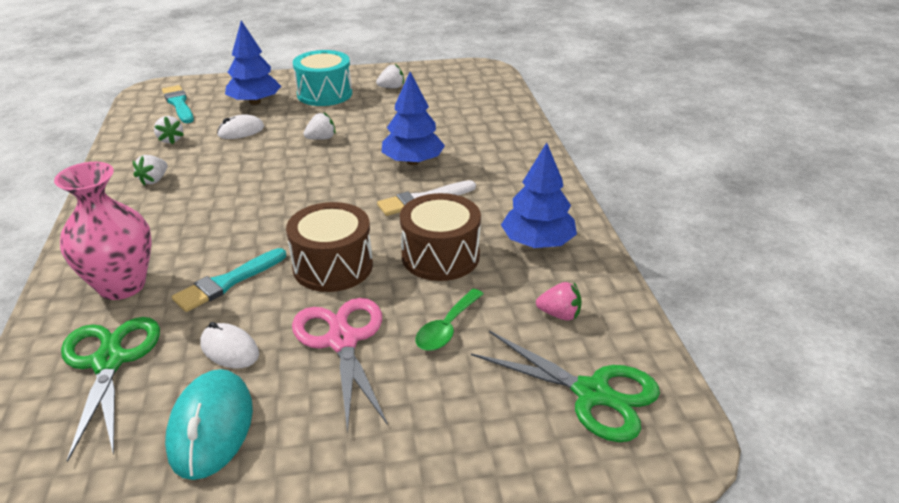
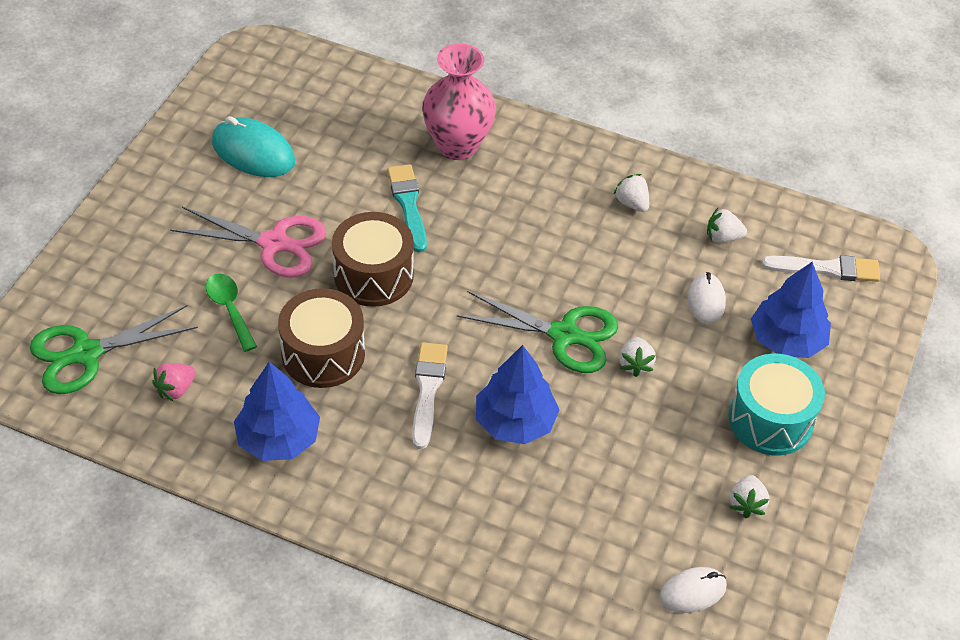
camera: 120 degrees right, 15 degrees up
green scissors [61,317,160,462] -> green scissors moved to [457,291,618,373]
turquoise brush [162,85,194,123] -> white brush [762,255,880,282]
white mouse [200,322,259,369] -> white mouse moved to [659,567,727,613]

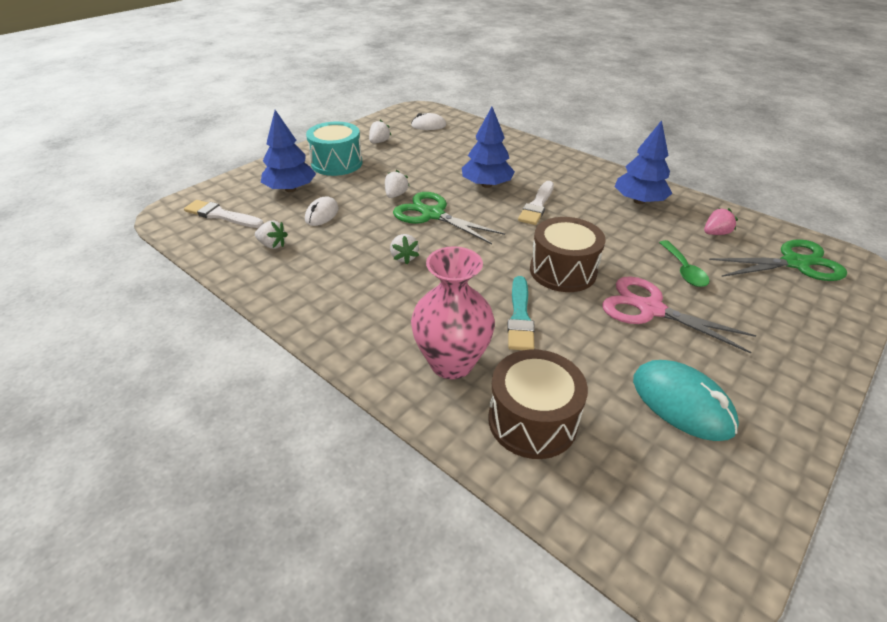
camera: 160 degrees left, 10 degrees down
brown drum [278,288,365,388] -> brown drum moved to [488,349,588,459]
white strawberry [614,174,649,212] -> white strawberry moved to [390,234,419,264]

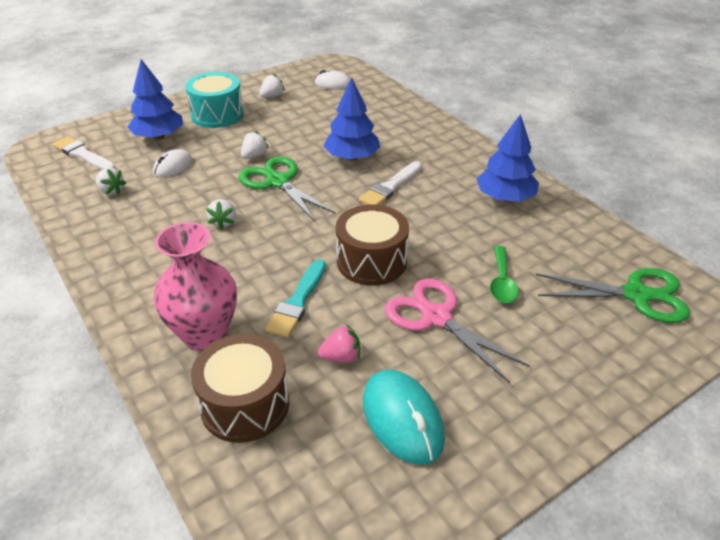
camera: 15 degrees right, 0 degrees up
pink strawberry [704,208,738,235] -> pink strawberry moved to [318,325,360,363]

